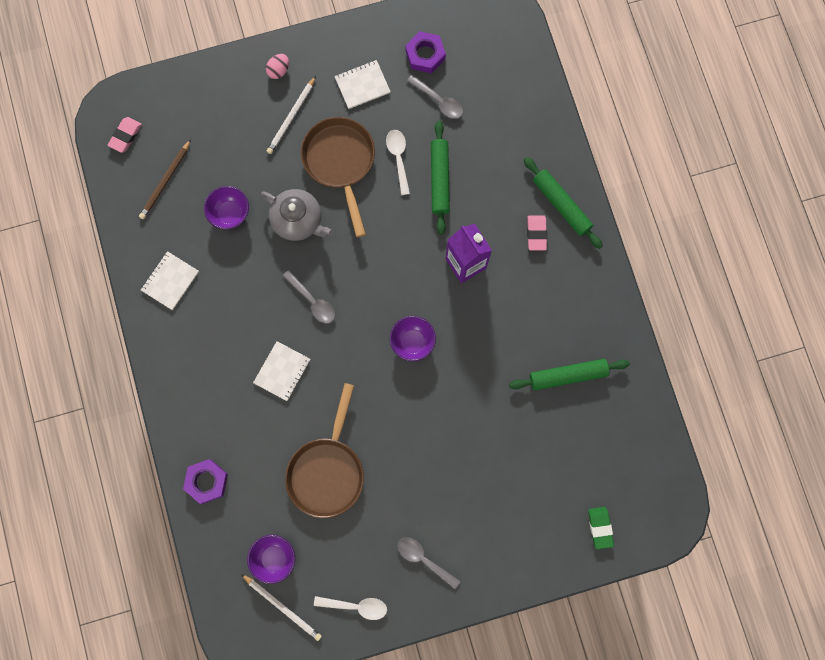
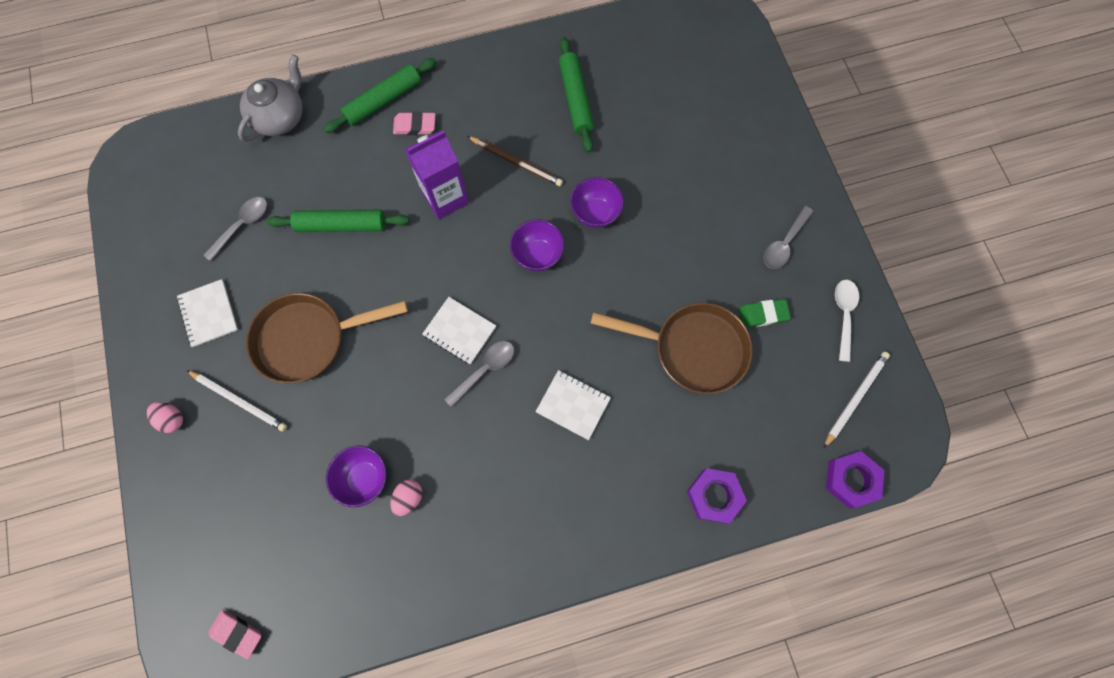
camera: 90 degrees left, 5 degrees down
brown pencil [139,139,191,219] -> brown pencil moved to [467,136,563,186]
white notebook [141,251,199,310] -> white notebook moved to [422,297,496,365]
purple bowl [247,535,295,584] -> purple bowl moved to [570,177,624,228]
grey teapot [261,189,333,241] -> grey teapot moved to [238,55,303,142]
white spoon [386,130,410,195] -> none
purple nut [405,31,446,73] -> purple nut moved to [826,451,885,508]
green eraser [588,507,614,549] -> green eraser moved to [738,299,791,327]
none -> pink egg [391,480,422,516]

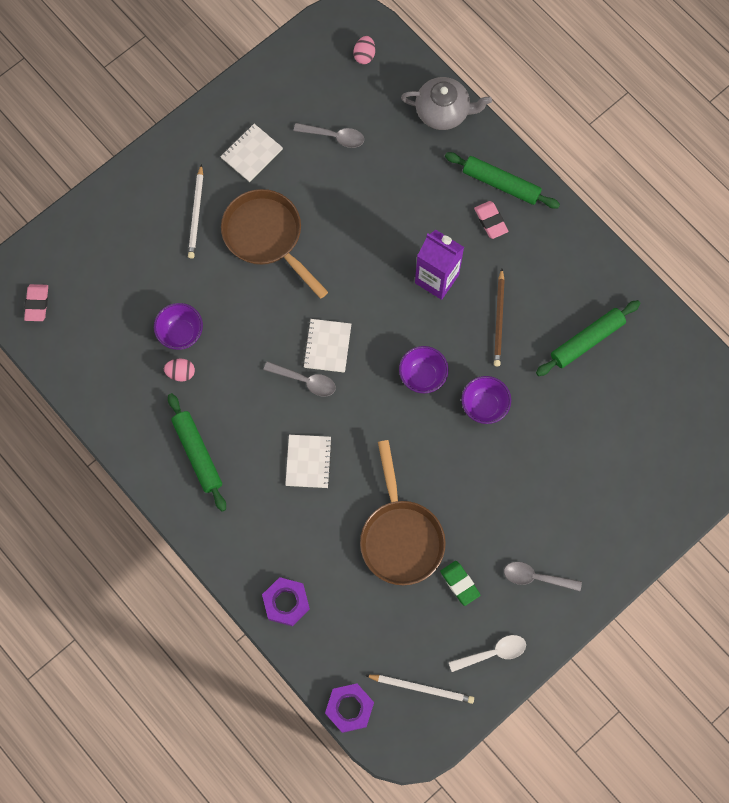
camera: 65 degrees right, 0 degrees up
pink egg [147,402,183,433] -> pink egg moved to [353,36,375,64]
green rolling pin [267,210,410,232] -> green rolling pin moved to [168,393,226,511]

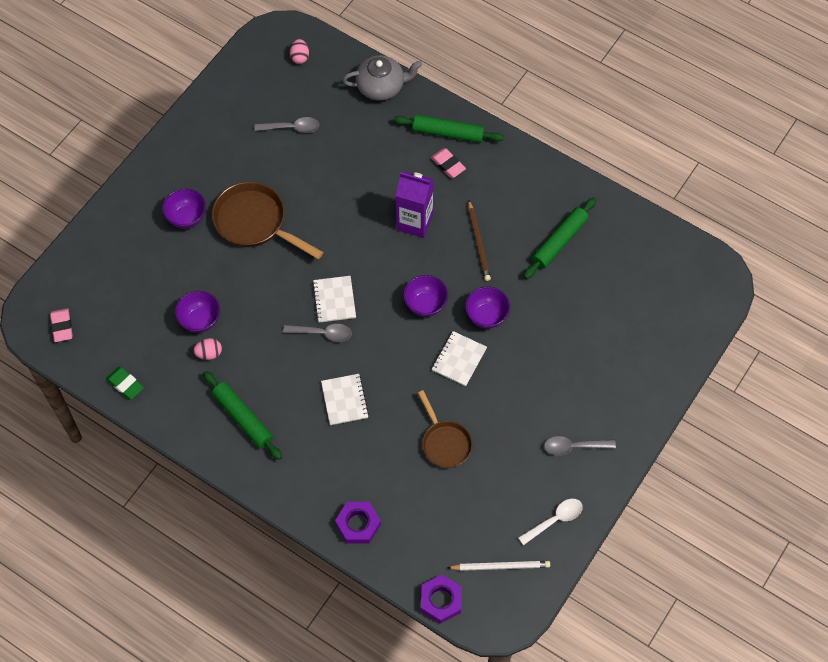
camera: 15 degrees left, 10 degrees down
white pencil [188,164,203,258] -> purple bowl [162,188,206,229]
white notebook [220,124,283,182] -> white notebook moved to [432,331,487,386]
brown pan [360,440,446,585] -> brown pan [418,390,472,468], size x0.64
green eraser [440,561,480,606] -> green eraser moved to [106,367,144,400]

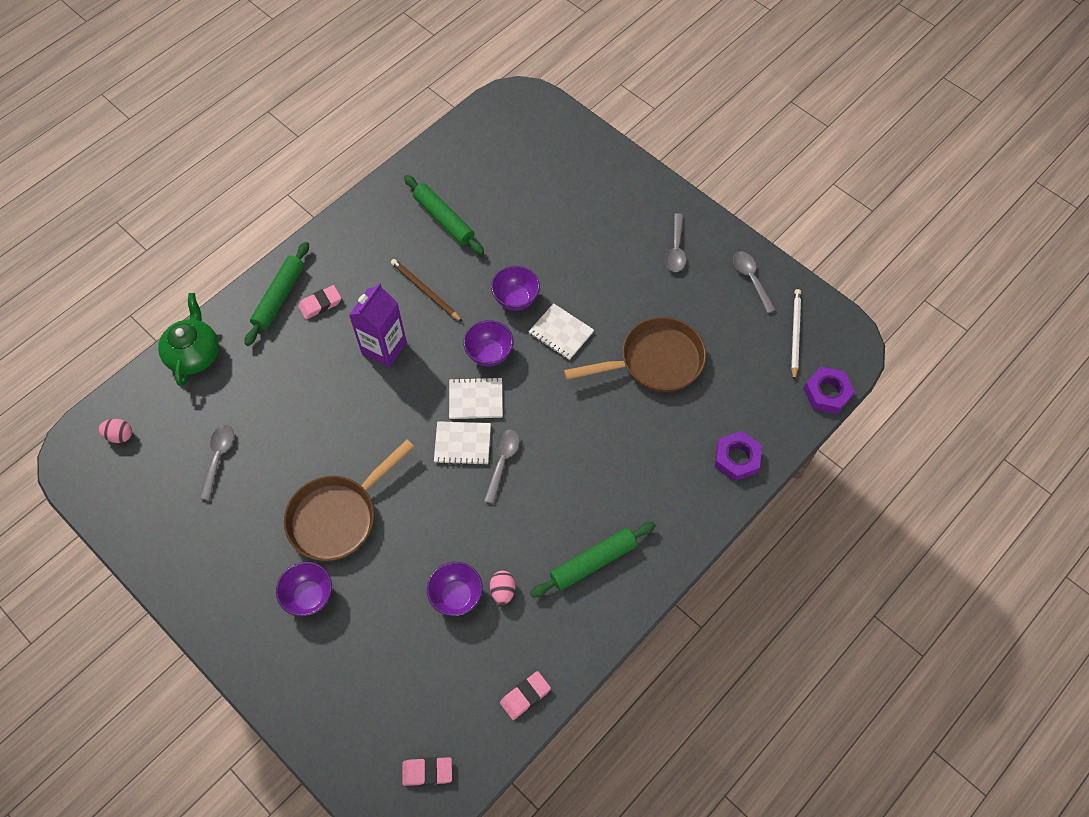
camera: 80 degrees left, 0 degrees up
green eraser [106,367,144,400] -> pink eraser [500,671,551,720]
white notebook [321,374,369,425] -> white notebook moved to [449,377,503,419]
grey teapot [342,55,422,101] -> green teapot [158,293,219,387]
brown pan [418,390,472,468] -> brown pan [564,317,706,392], size x1.56
brown pencil [468,200,491,281] -> brown pencil turned 135 degrees counterclockwise [391,259,463,322]
white spoon [518,499,583,545] -> grey spoon [733,251,776,313]

